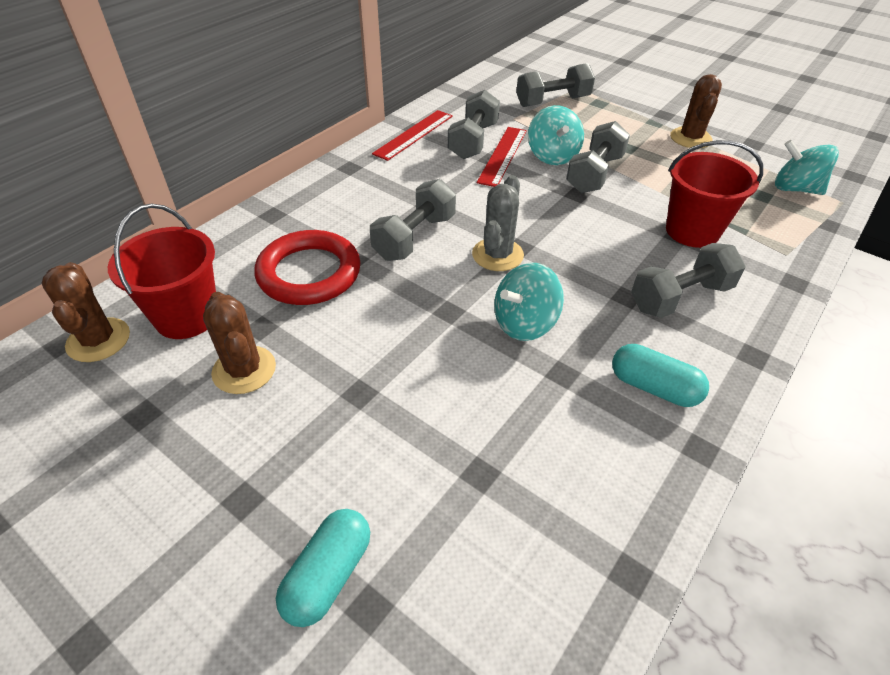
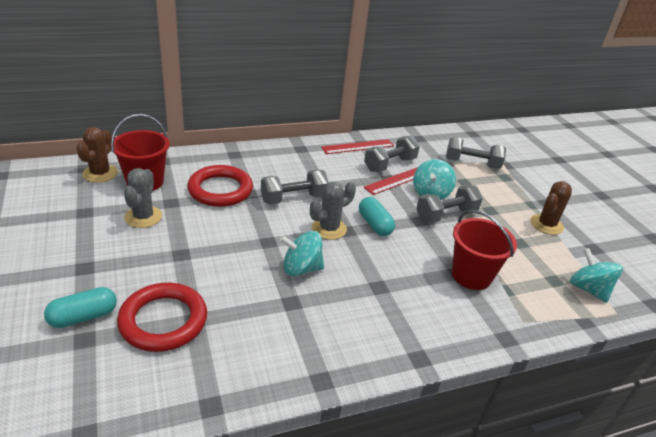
camera: 30 degrees right, 10 degrees down
brown cactus [203,292,276,394] -> grey cactus [124,168,162,228]
turquoise capsule [612,344,709,407] -> turquoise capsule moved to [359,197,395,236]
grey dumbbell [631,243,745,318] -> none
none -> red ring [117,283,207,352]

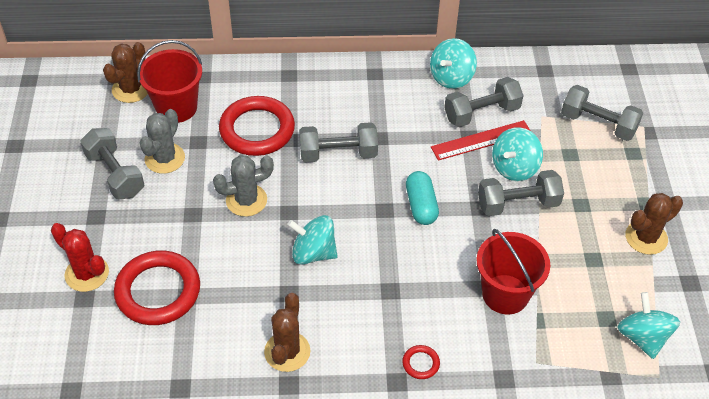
camera: 20 degrees right, 15 degrees up
turquoise capsule [44,287,117,328] -> red cactus [51,223,109,292]
grey cactus [310,182,356,240] -> grey cactus moved to [213,155,274,217]
red ruler [321,139,394,154] -> turquoise spinning top [430,38,477,89]
none -> grey dumbbell [80,128,144,199]
none -> brown cactus [264,293,310,372]
none -> red ring [402,345,440,379]

